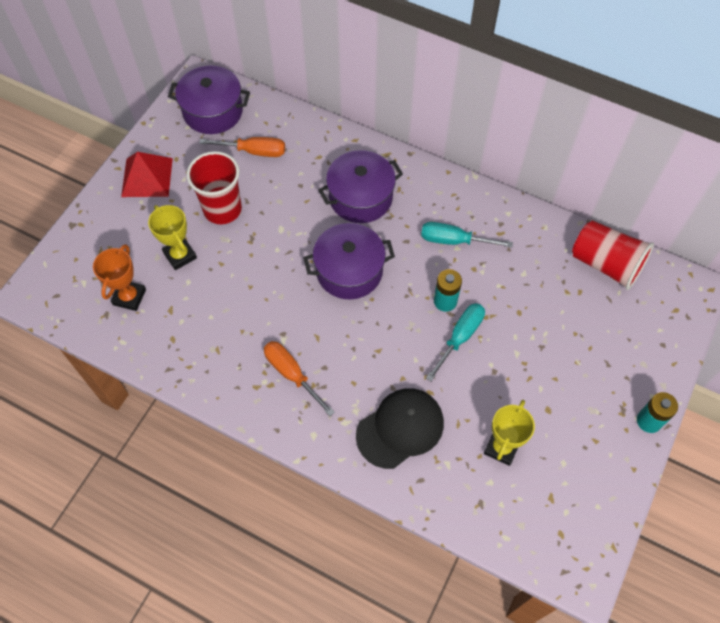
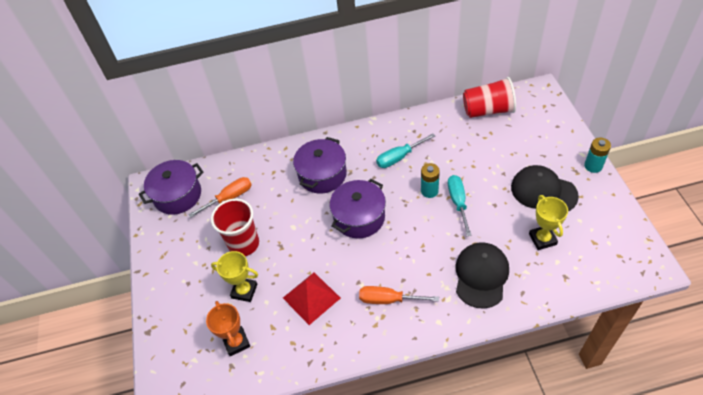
camera: 35 degrees left, 10 degrees down
red pyramid [121,152,173,197] -> red pyramid moved to [283,272,341,325]
none -> black cap [511,165,579,211]

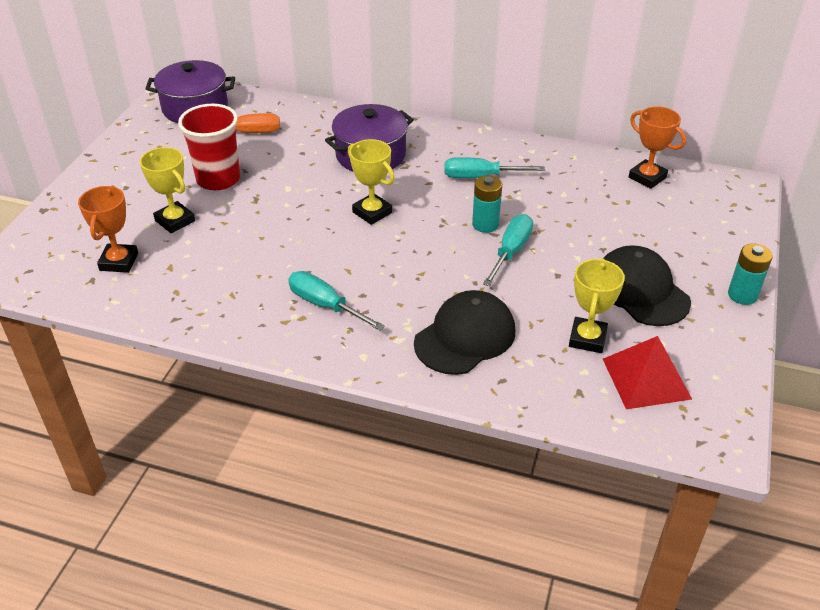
camera: 25 degrees right, 10 degrees down
red pyramid [283,272,341,325] -> red pyramid moved to [603,336,692,409]
purple pot [329,179,386,239] -> yellow trophy [348,139,395,225]
orange screwdriver [359,286,439,304] -> turquoise screwdriver [288,271,385,331]
red cup [463,77,516,118] -> orange trophy [629,106,686,189]

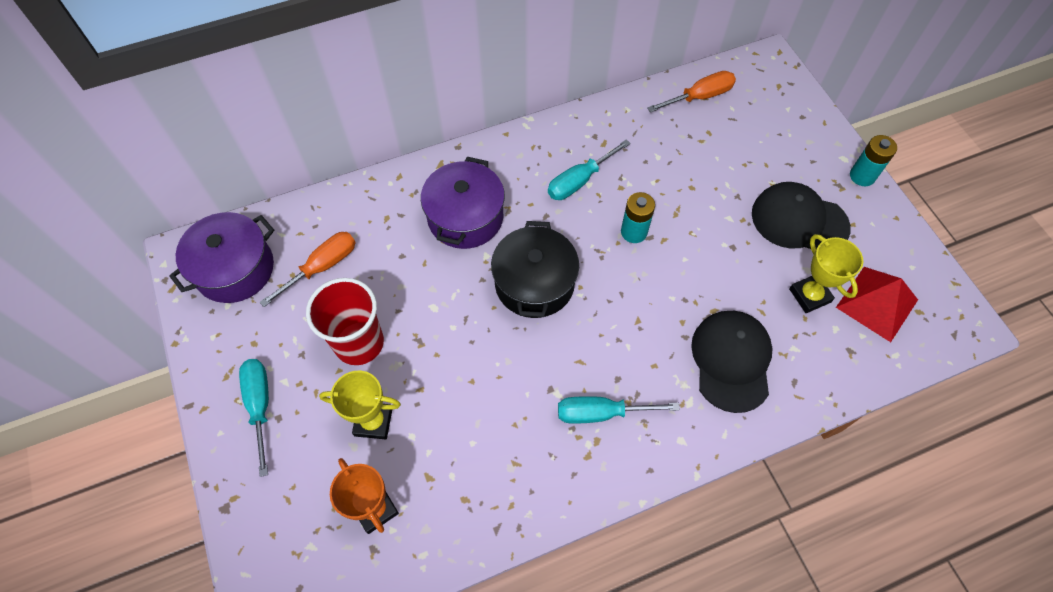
camera: 40 degrees left, 20 degrees up
yellow trophy [348,139,395,225] -> black pot [491,221,579,318]
turquoise screwdriver [483,214,533,286] -> turquoise screwdriver moved to [239,359,269,477]
orange trophy [629,106,686,189] -> orange screwdriver [647,71,736,112]

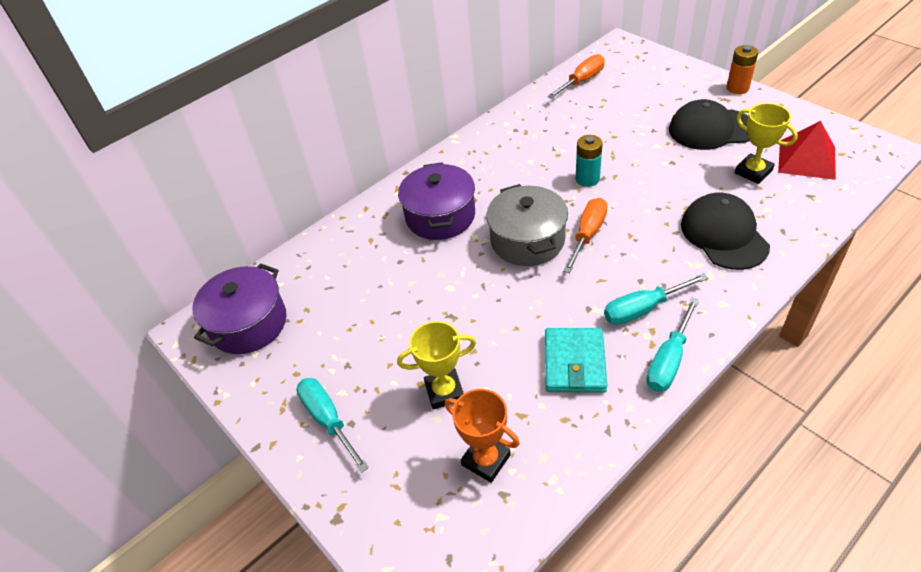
camera: 15 degrees left, 15 degrees down
orange screwdriver [259,232,356,307] -> orange screwdriver moved to [563,198,608,273]
red cup [306,278,384,365] -> none
black pot [491,221,579,318] -> grey pot [486,184,568,266]
turquoise screwdriver [548,139,631,200] -> turquoise screwdriver moved to [646,298,699,392]
turquoise battery [850,135,897,186] -> orange battery [727,45,758,94]
none -> turquoise wallet [545,328,607,393]

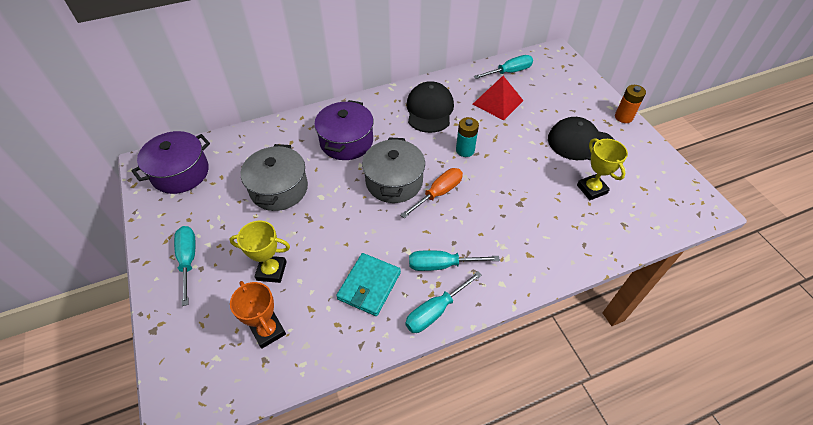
camera: 15 degrees right, 5 degrees up
orange screwdriver [547,54,605,99] -> turquoise screwdriver [473,55,533,79]
black cap [681,193,770,270] -> black cap moved to [407,81,454,133]
red pyramid [778,121,836,180] -> red pyramid moved to [473,76,524,120]
none -> grey pot [241,144,308,211]

